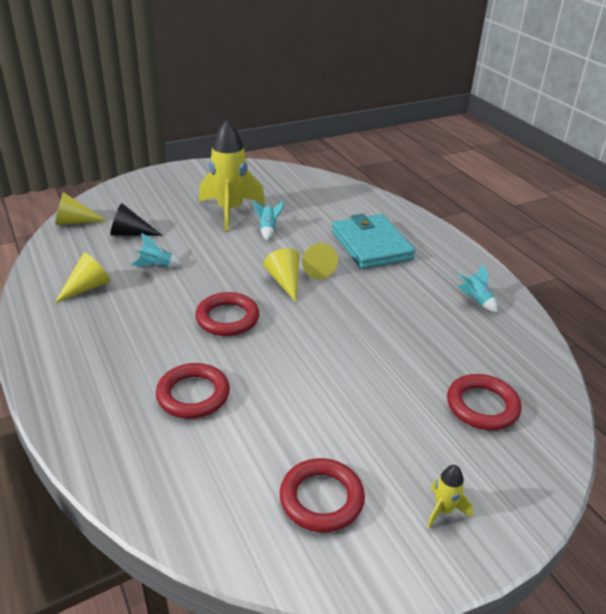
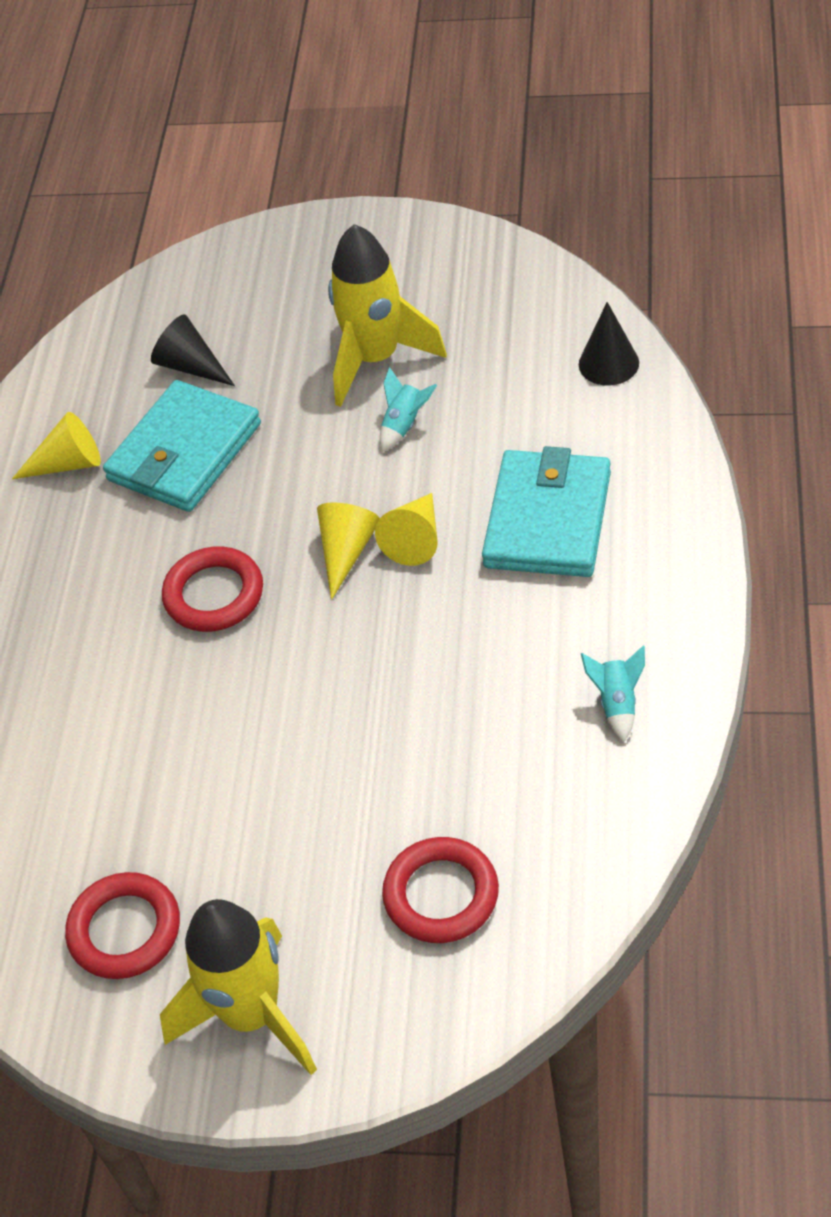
camera: 40 degrees right, 15 degrees up
yellow cone [55,192,107,225] -> none
turquoise rocket [131,233,182,268] -> turquoise wallet [103,380,261,512]
red ring [156,363,230,419] -> none
yellow rocket [427,465,473,528] -> yellow rocket [160,899,317,1075], size x2.31
none -> black cone [579,302,639,386]

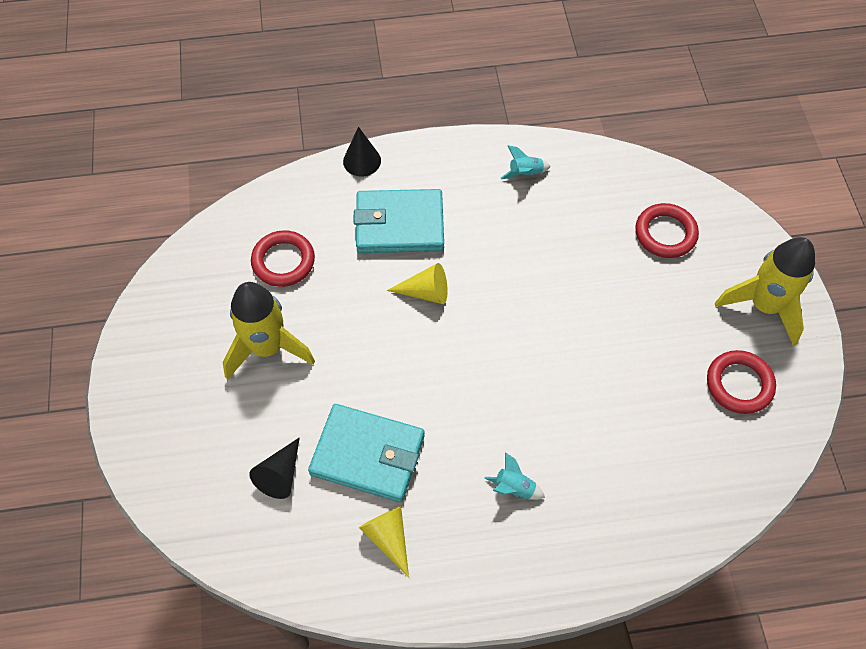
camera: 110 degrees left, 10 degrees up
red ring [162,547,263,632] -> red ring moved to [251,230,315,287]
yellow cone [317,503,380,600] -> none
turquoise rocket [380,367,437,452] -> turquoise rocket moved to [484,452,545,500]
black cone [579,302,639,386] -> black cone moved to [343,127,381,177]

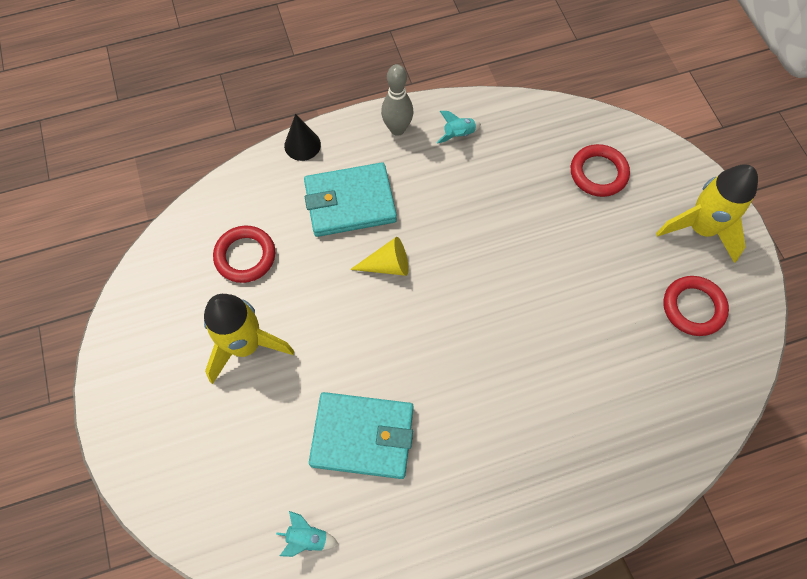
camera: 10 degrees left, 5 degrees up
black cone [249,437,300,499] -> none
yellow cone [359,506,409,577] -> none
turquoise rocket [484,452,545,500] -> turquoise rocket moved to [276,511,339,557]
none -> grey bowling pin [381,64,413,136]

